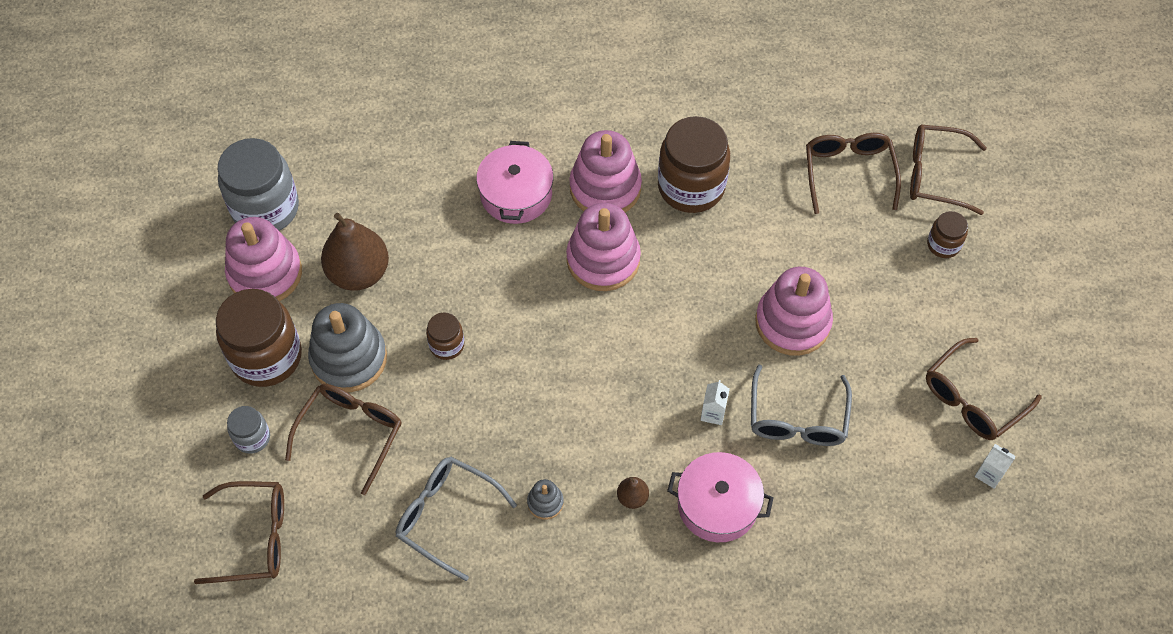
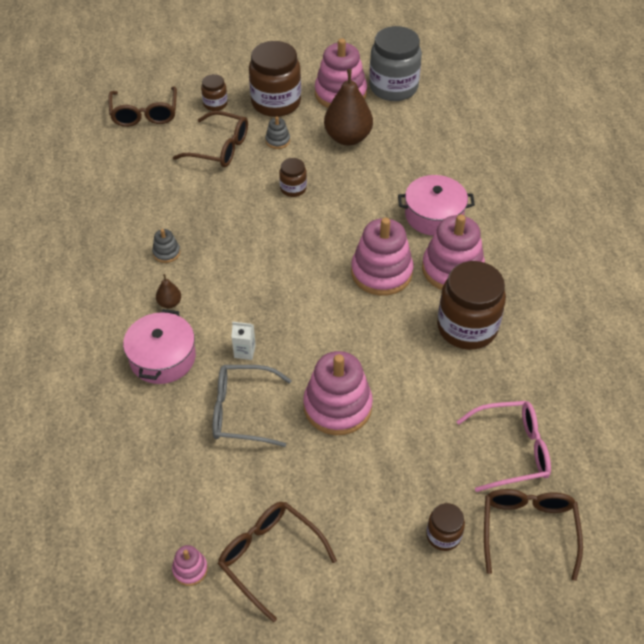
camera: 85 degrees right, 10 degrees down
grey jar [227,406,270,454] -> brown jar [201,74,228,111]
grey stacking toy [308,303,387,392] -> grey stacking toy [265,117,290,149], size x0.45
grey glasses [396,457,517,581] -> none
brown glasses [806,133,901,214] -> pink glasses [456,401,551,492]
white carton [975,444,1016,488] -> pink stacking toy [172,545,208,586]

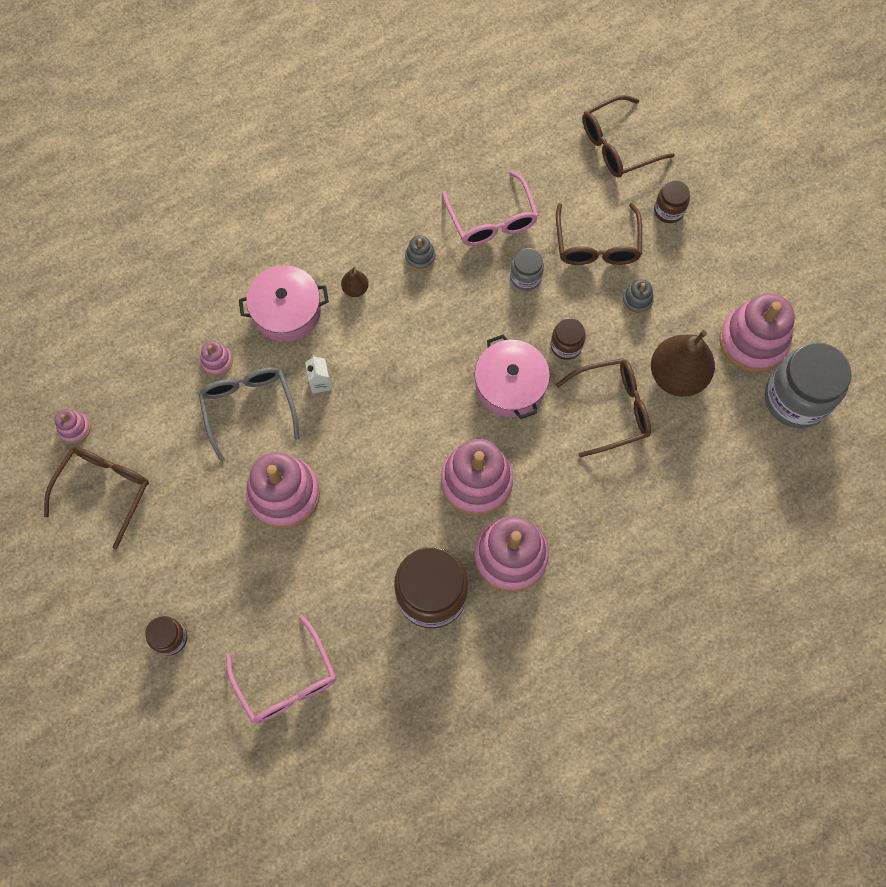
camera: 70 degrees right, 20 degrees up
brown jar [249,41,301,117] -> none
pink pot [398,175,475,236] -> pink pot moved to [474,334,550,419]
brown glasses [484,489,583,581] -> brown glasses moved to [556,358,651,457]
none -> pink stacking toy [200,341,233,376]
none -> pink glasses [442,170,538,246]
none -> grey jar [510,248,544,291]

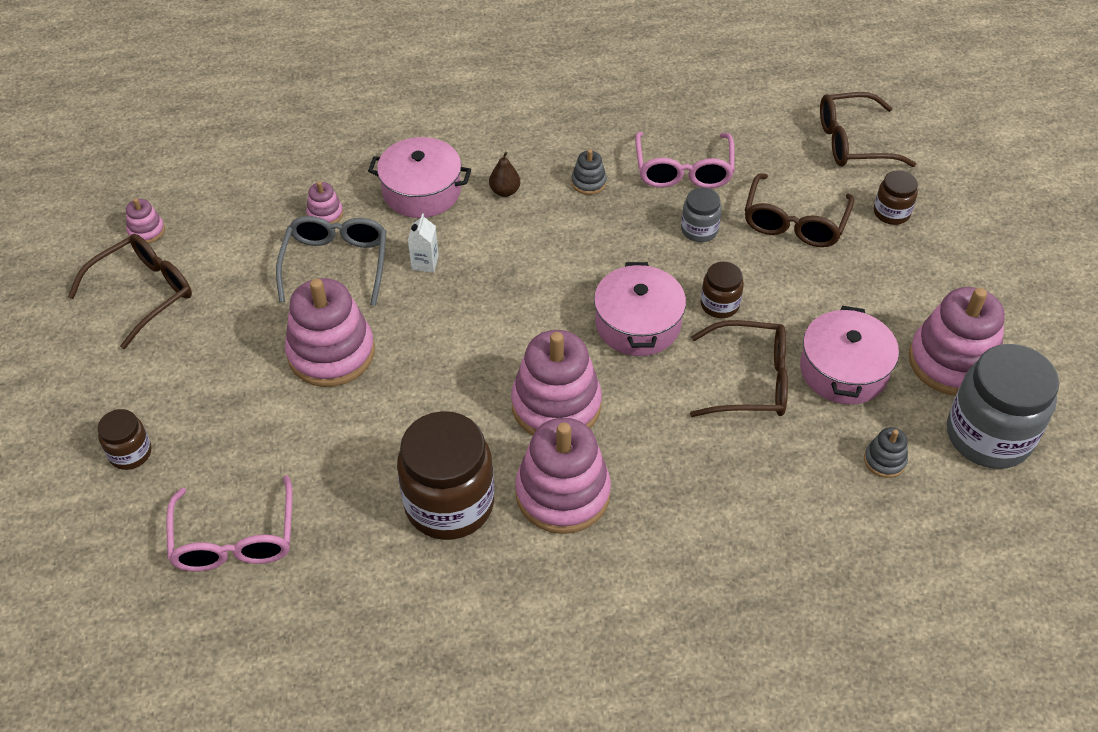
camera: 20 degrees right, 20 degrees down
grey stacking toy [622,279,654,315] -> grey stacking toy moved to [864,427,908,478]
brown pear [651,330,715,397] -> pink pot [800,306,899,404]

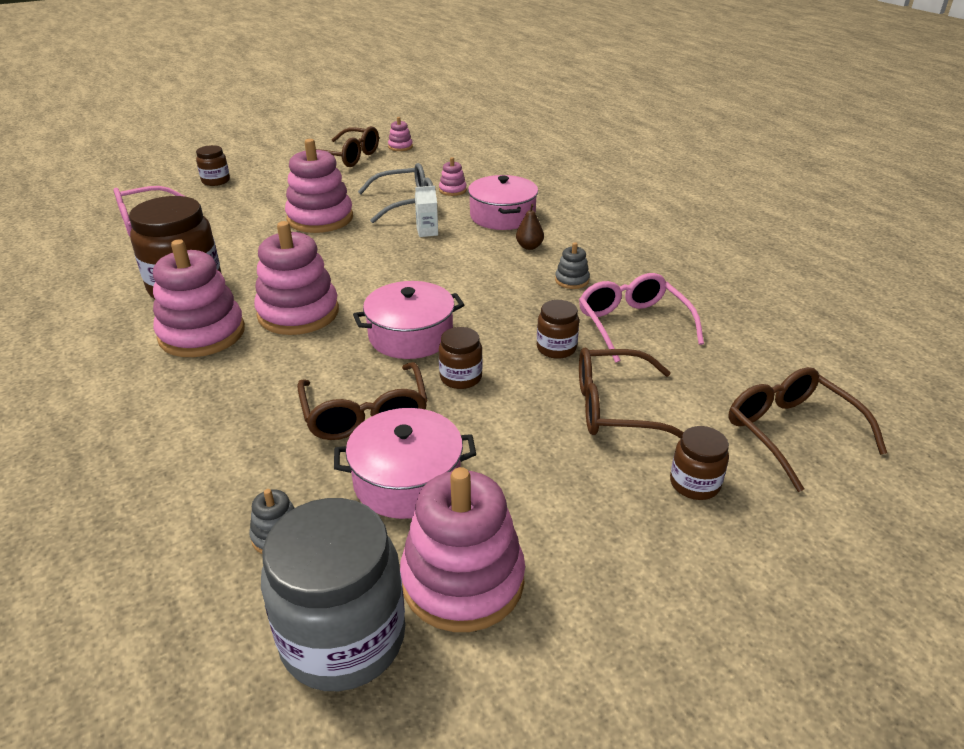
camera: 70 degrees right, 15 degrees down
pink glasses [635,132,735,188] -> pink glasses turned 90 degrees clockwise [579,273,704,363]
grey jar [681,187,722,242] -> brown jar [537,300,579,359]

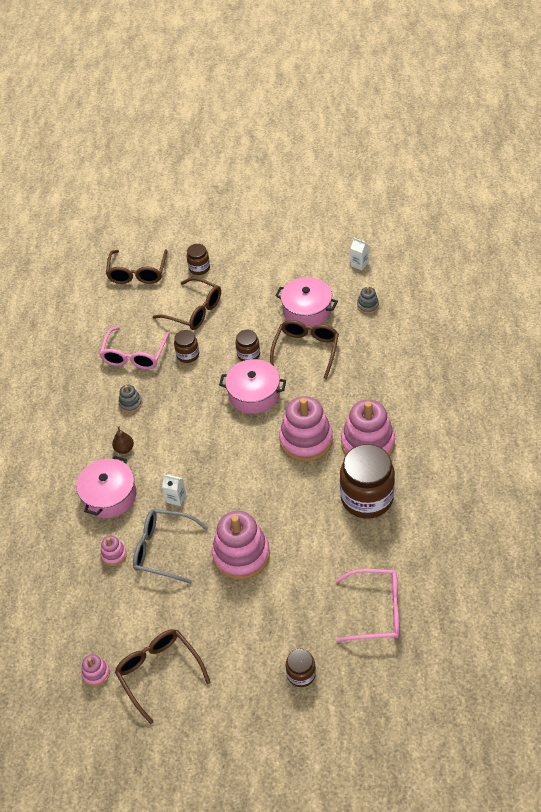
camera: 145 degrees left, 15 degrees up
grey jar [261,498,405,691] -> white carton [350,238,369,270]
pink stacking toy [400,467,525,632] -> none

